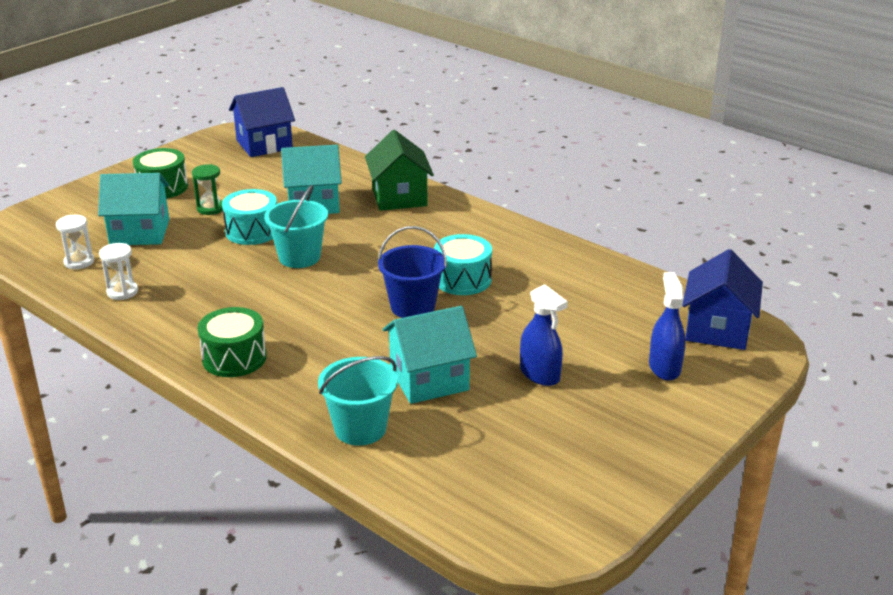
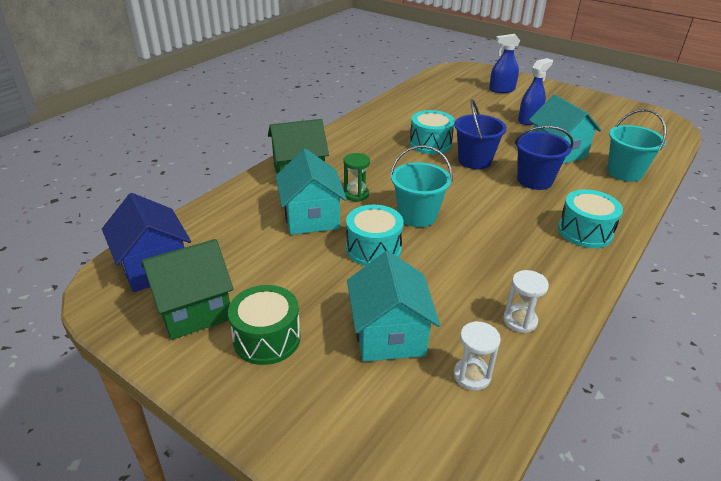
camera: 95 degrees left, 5 degrees up
green hourglass [192,164,223,215] -> green hourglass moved to [343,153,370,201]
green drum [197,307,267,377] -> turquoise drum [558,189,623,248]
blue house [682,249,763,350] -> none
none -> green house [142,239,234,340]
none -> blue bucket [515,126,573,190]

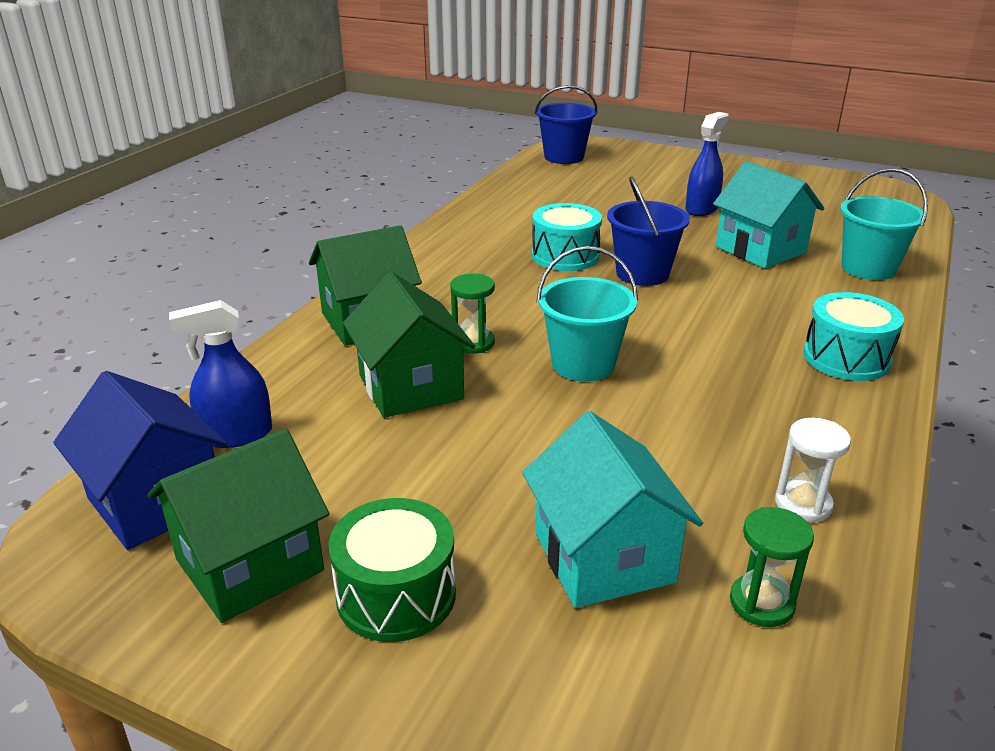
camera: 10 degrees left, 5 degrees down
turquoise house [276,149,347,235] -> green house [343,272,475,418]
turquoise drum [346,205,404,266] -> none
white hourglass [453,321,501,391] -> green hourglass [730,507,814,627]
blue spray bottle [489,34,520,93] -> blue spray bottle moved to [169,300,272,448]
blue bucket [515,126,573,190] -> blue bucket moved to [535,85,597,164]

